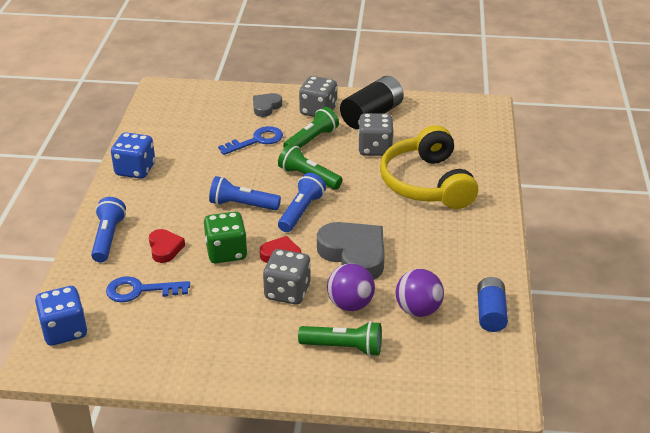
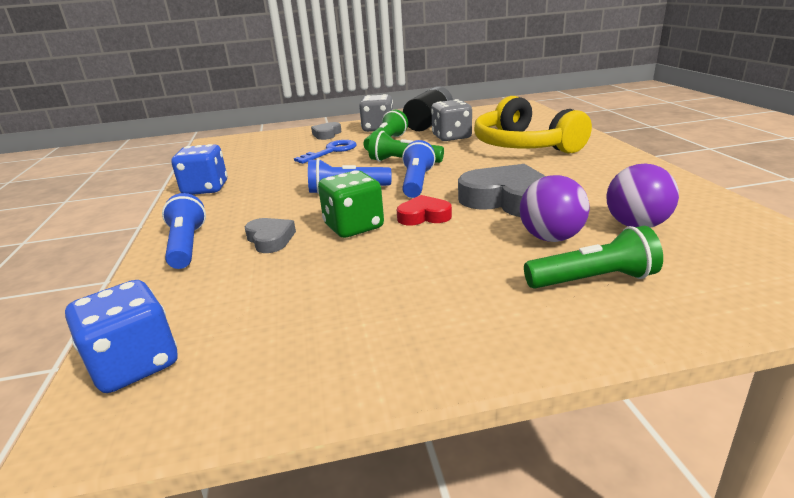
camera: 15 degrees left, 10 degrees down
blue key [106,276,190,302] -> none
red heart [149,229,185,263] -> grey heart [245,218,296,253]
grey dice [263,249,311,305] -> none
blue battery [477,277,508,332] -> none

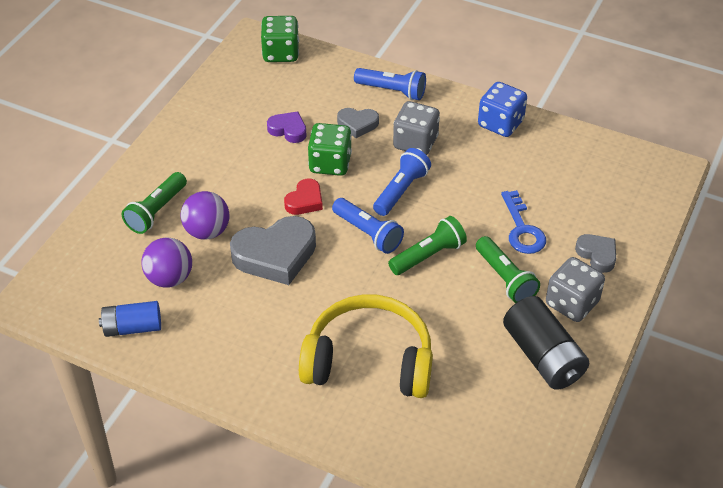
camera: 125 degrees right, 20 degrees up
blue dice [65,280,177,393] -> green dice [261,16,299,62]
grey dice [431,99,472,141] -> grey dice moved to [393,101,440,155]
none -> blue battery [99,301,161,337]
none -> purple heart [267,112,307,143]

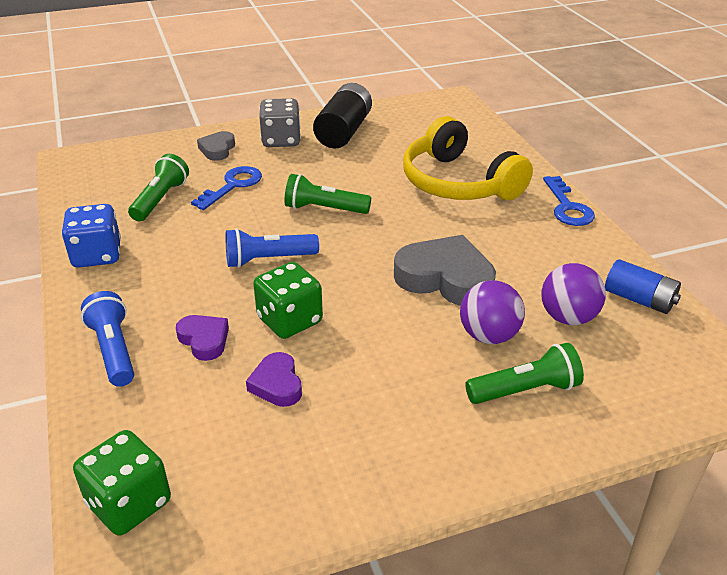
camera: 135 degrees left, 10 degrees down
red heart [284,179,323,215] -> none
blue flashlight [332,198,404,254] -> none
grey heart [337,108,379,138] -> purple heart [176,315,229,361]
grey dice [393,101,440,155] -> none
green flashlight [476,236,540,303] -> green flashlight moved to [128,154,189,222]
none -> blue key [543,176,595,226]

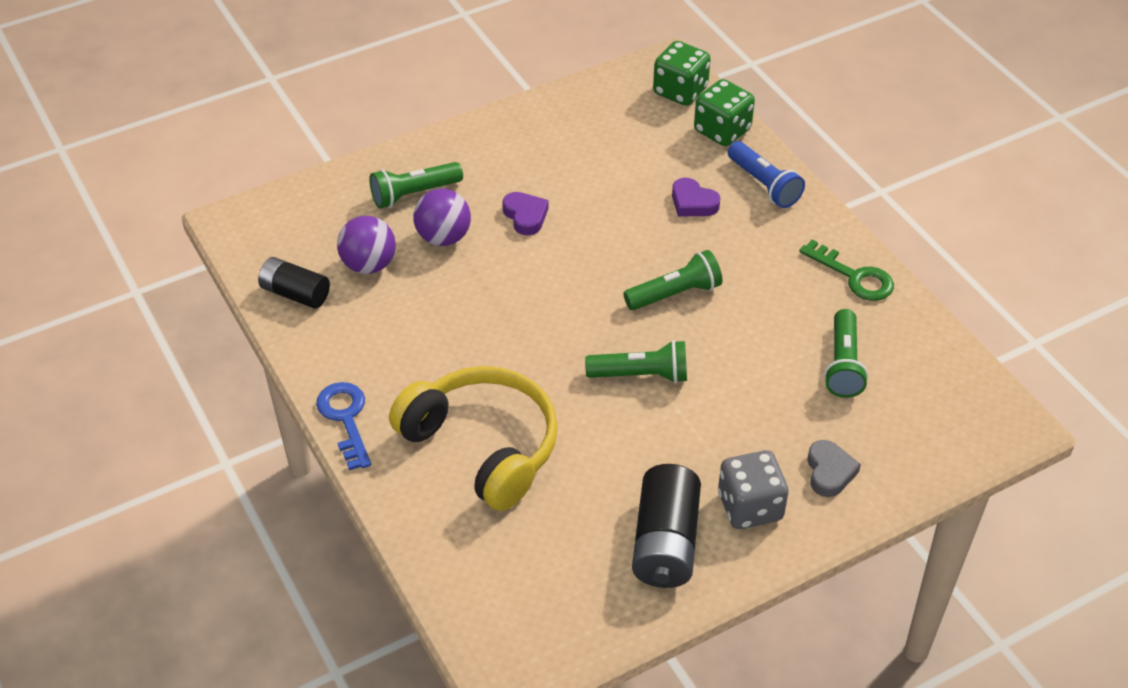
camera: 170 degrees right, 10 degrees up
blue dice [61,204,121,268] -> green key [799,240,894,301]
blue key [191,166,262,210] -> none
blue flashlight [225,228,319,268] -> green flashlight [623,250,722,310]
purple heart [246,352,302,407] -> purple heart moved to [502,192,549,235]
green dice [253,262,323,339] -> green dice moved to [694,79,755,146]
grey heart [394,235,496,306] -> none
blue battery [605,259,681,314] -> black battery [258,257,330,309]

